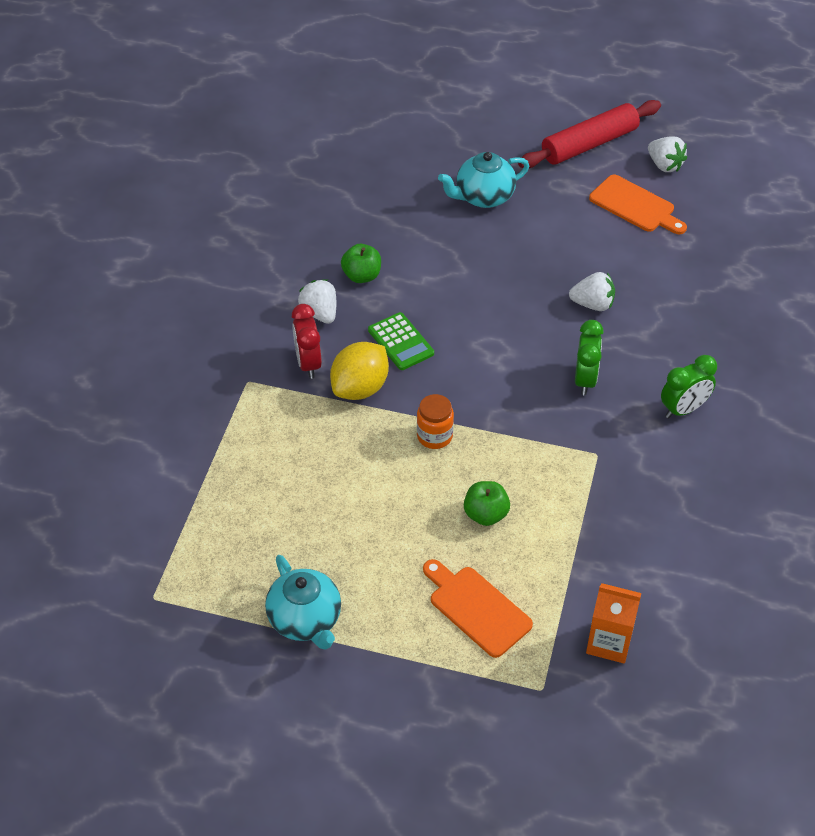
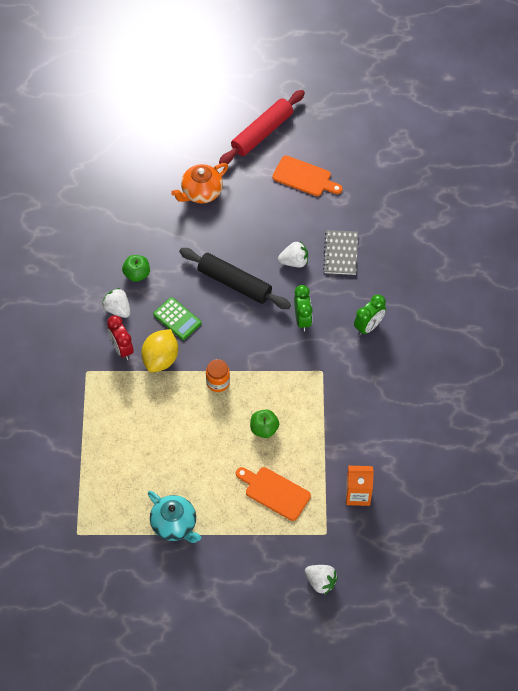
camera: 15 degrees left, 10 degrees up
turquoise teapot [438,152,529,208] -> orange teapot [171,163,228,203]
white strawberry [648,136,687,172] -> white strawberry moved to [305,565,338,595]
none -> black rolling pin [179,248,291,309]
none -> grey notebook [323,230,358,275]

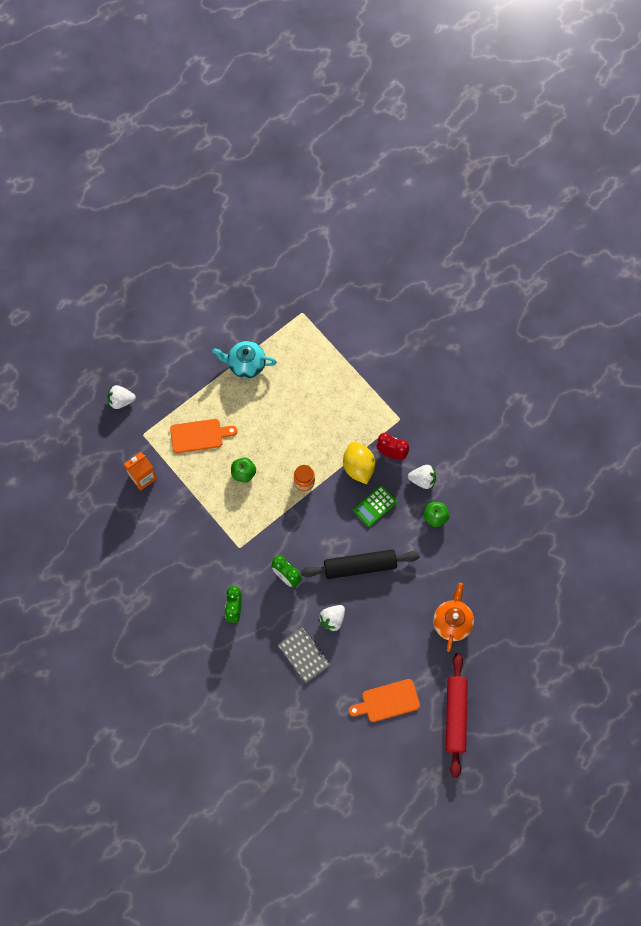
camera: 140 degrees right, 10 degrees up
green calculator [153,297,202,340] -> green calculator turned 45 degrees counterclockwise [353,485,397,527]

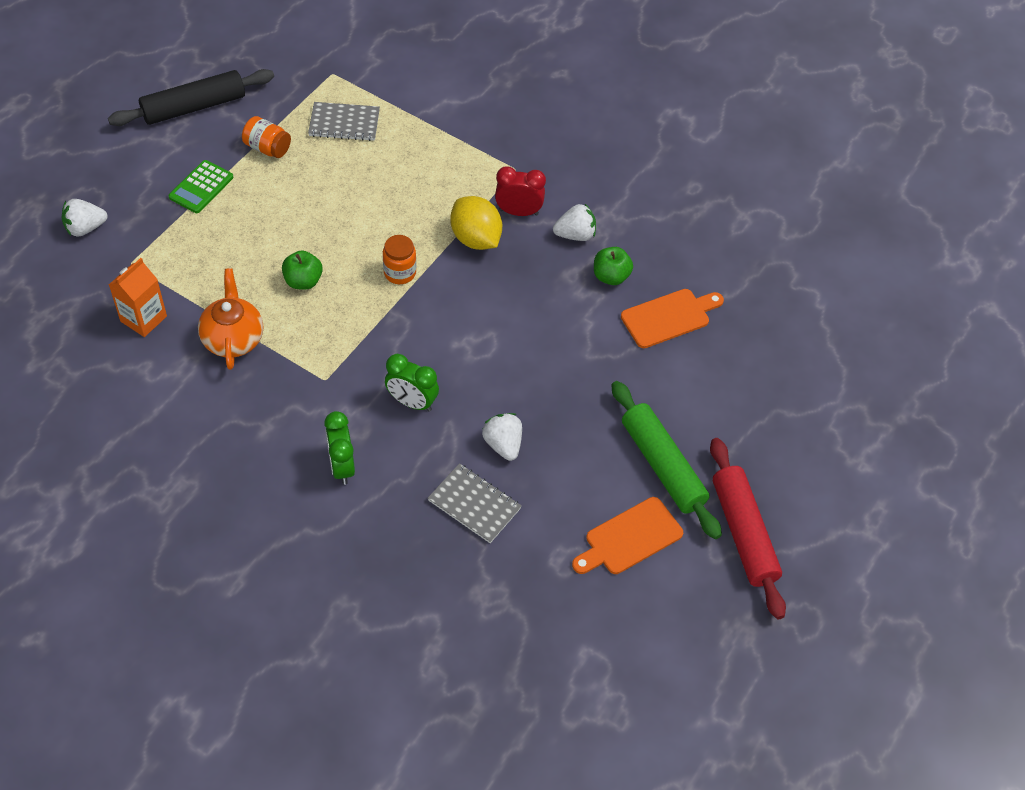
camera: 20 degrees left, 15 degrees down
orange cutting board [170,419,237,453] -> orange cutting board moved to [621,289,724,348]
turquoise teapot [212,341,277,379] -> orange jar [242,116,291,158]
black rolling pin [301,549,420,579] -> black rolling pin moved to [108,69,274,126]
white strawberry [318,605,345,632] -> white strawberry turned 135 degrees clockwise [482,413,522,461]
green calculator [353,485,397,527] -> green calculator moved to [169,160,233,213]
orange teapot [433,583,474,652] -> orange teapot moved to [198,268,263,370]
none -> grey notebook [308,102,380,141]
none -> green rolling pin [611,381,722,539]

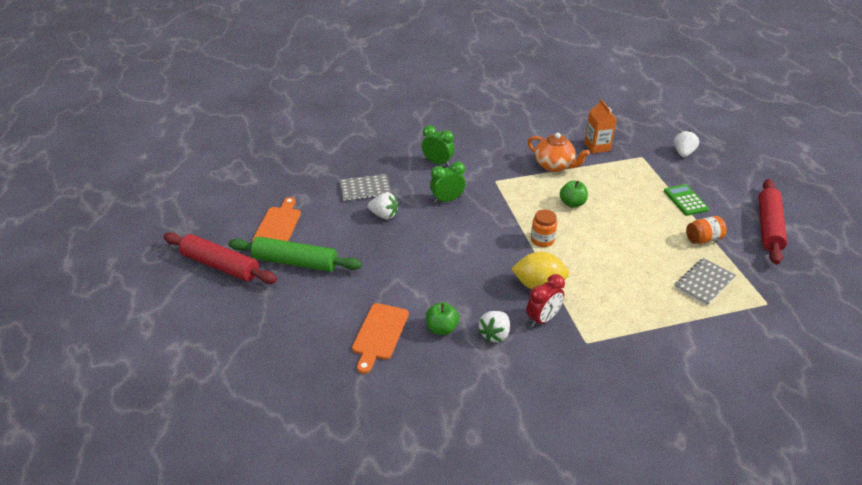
camera: 135 degrees right, 15 degrees down
black rolling pin [108,69,274,126] -> red rolling pin [758,179,787,264]

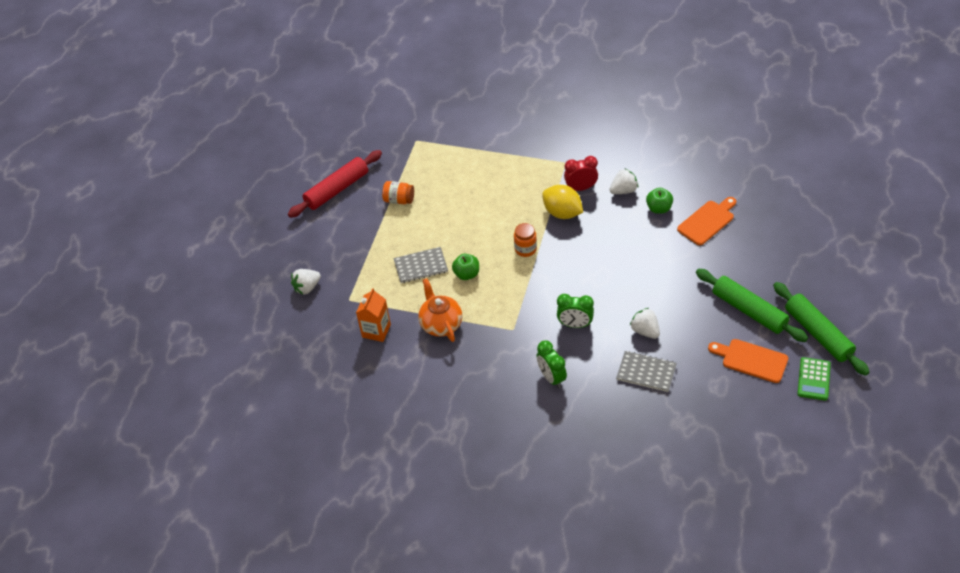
camera: 145 degrees left, 10 degrees up
red rolling pin [164,232,277,284] -> green rolling pin [773,282,869,376]
orange cutting board [252,197,301,242] -> orange cutting board turned 75 degrees clockwise [708,339,788,383]
green calculator [664,184,709,216] -> green calculator moved to [798,357,831,401]
grey notebook [675,258,736,306] -> grey notebook moved to [393,247,448,283]

